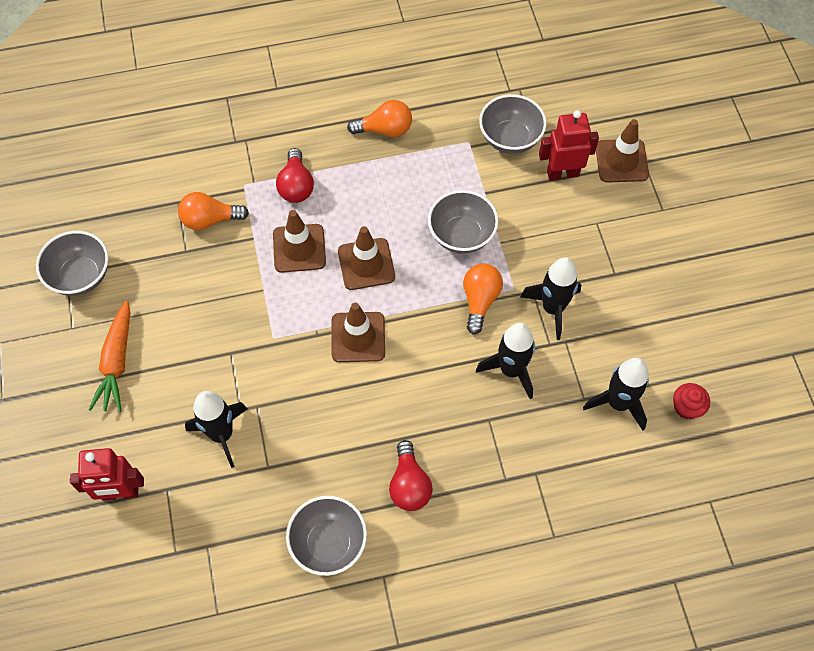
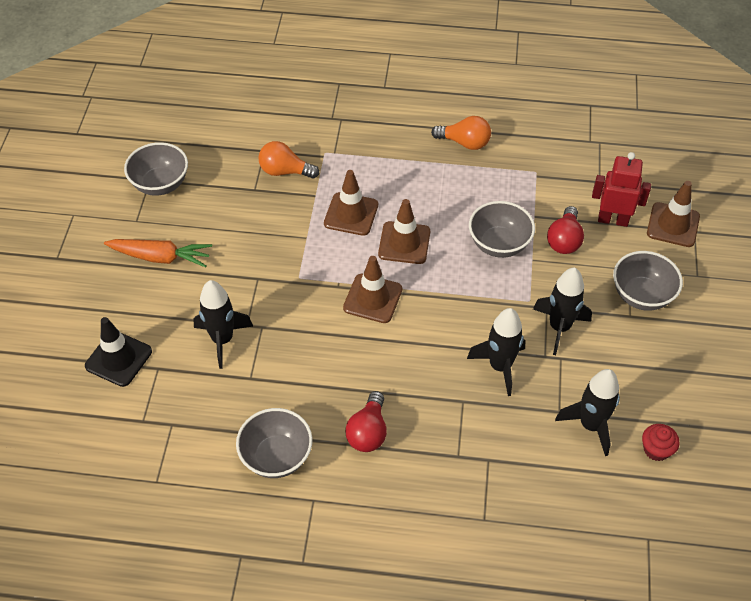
camera: 20 degrees right, 10 degrees down
red robot [70,448,144,501] -> black traffic cone [85,317,152,387]
orange carrot [88,301,131,412] -> orange carrot turned 105 degrees counterclockwise [104,239,212,268]
red light bulb [276,148,314,203] -> red light bulb moved to [547,206,584,254]
orange light bulb [463,264,503,335] -> none
grey bowl [479,94,547,154] -> grey bowl moved to [613,251,683,311]

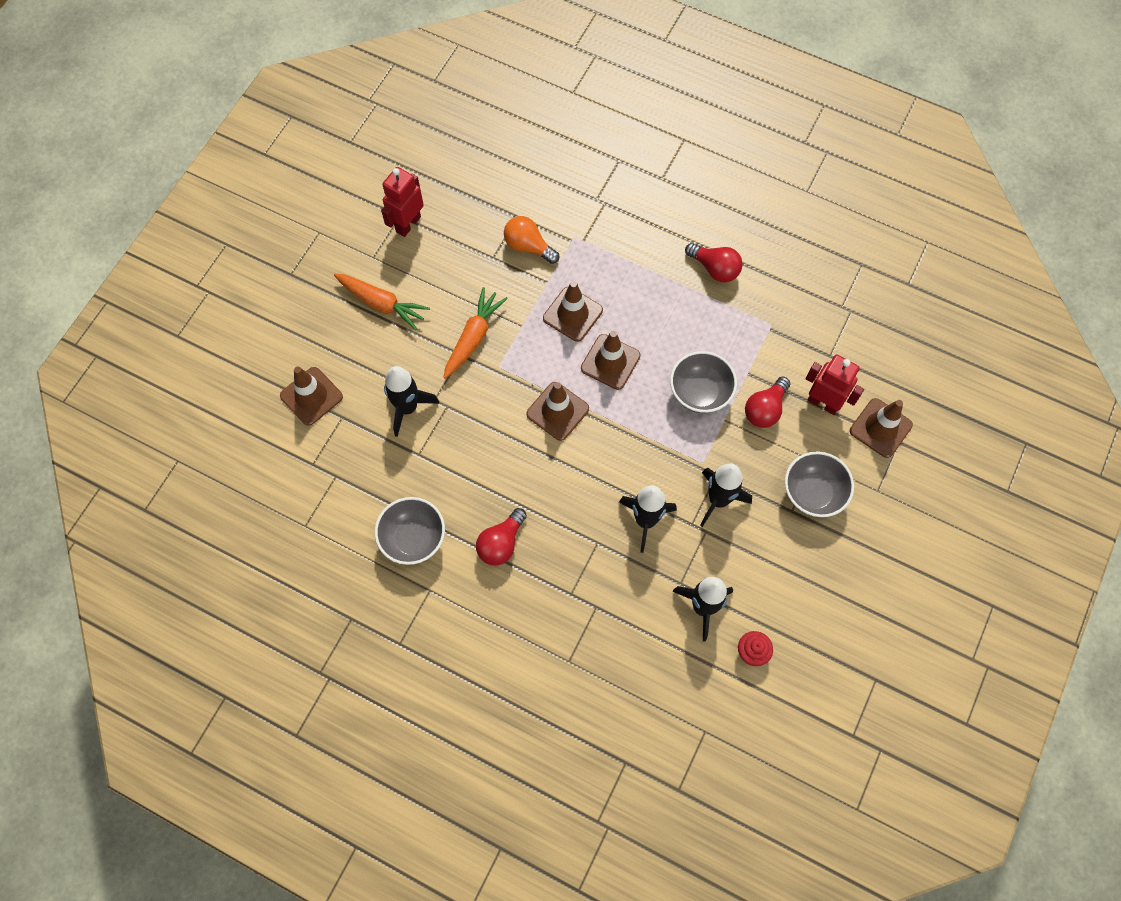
camera: 20 degrees right, 15 degrees up
black traffic cone [85,317,152,387] -> brown traffic cone [280,367,343,426]
grey bowl [124,142,188,196] -> red robot [381,167,424,237]
orange light bulb [431,116,491,150] -> red light bulb [685,243,743,282]
none -> orange carrot [444,287,508,379]

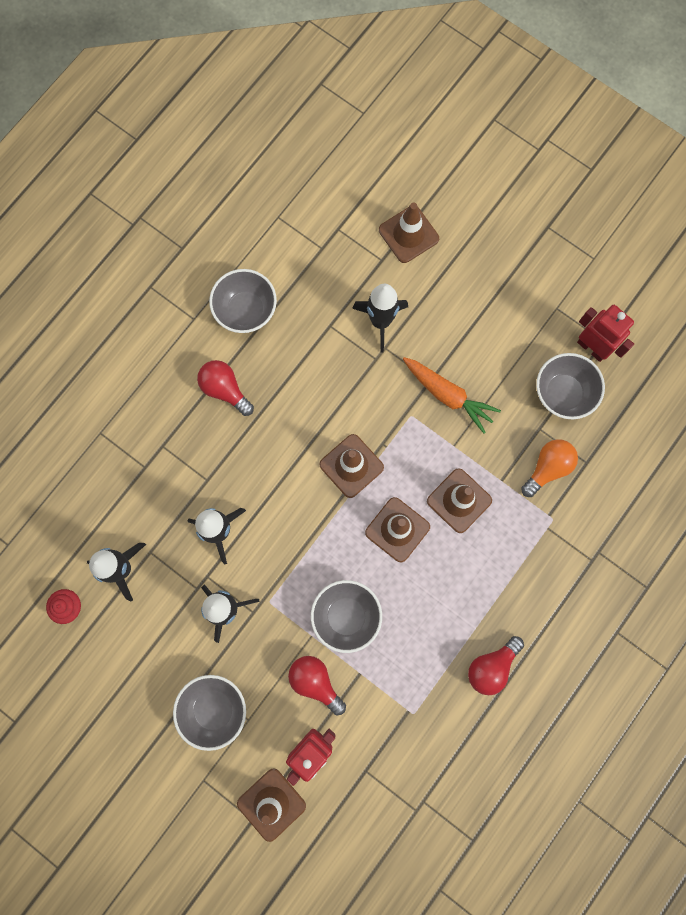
camera: 100 degrees right, 10 degrees up
orange carrot [334,274,430,330] -> none
none -> grey bowl [536,353,605,419]

